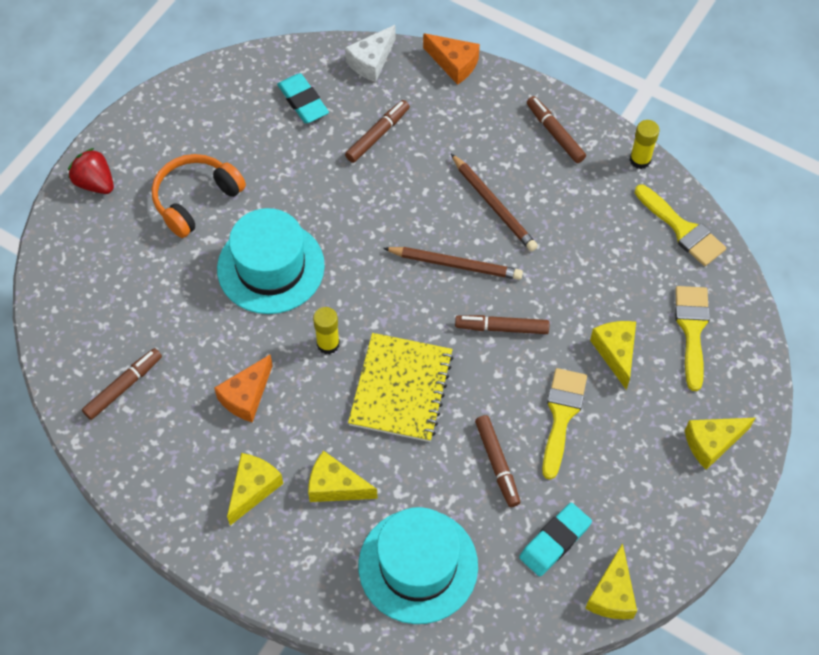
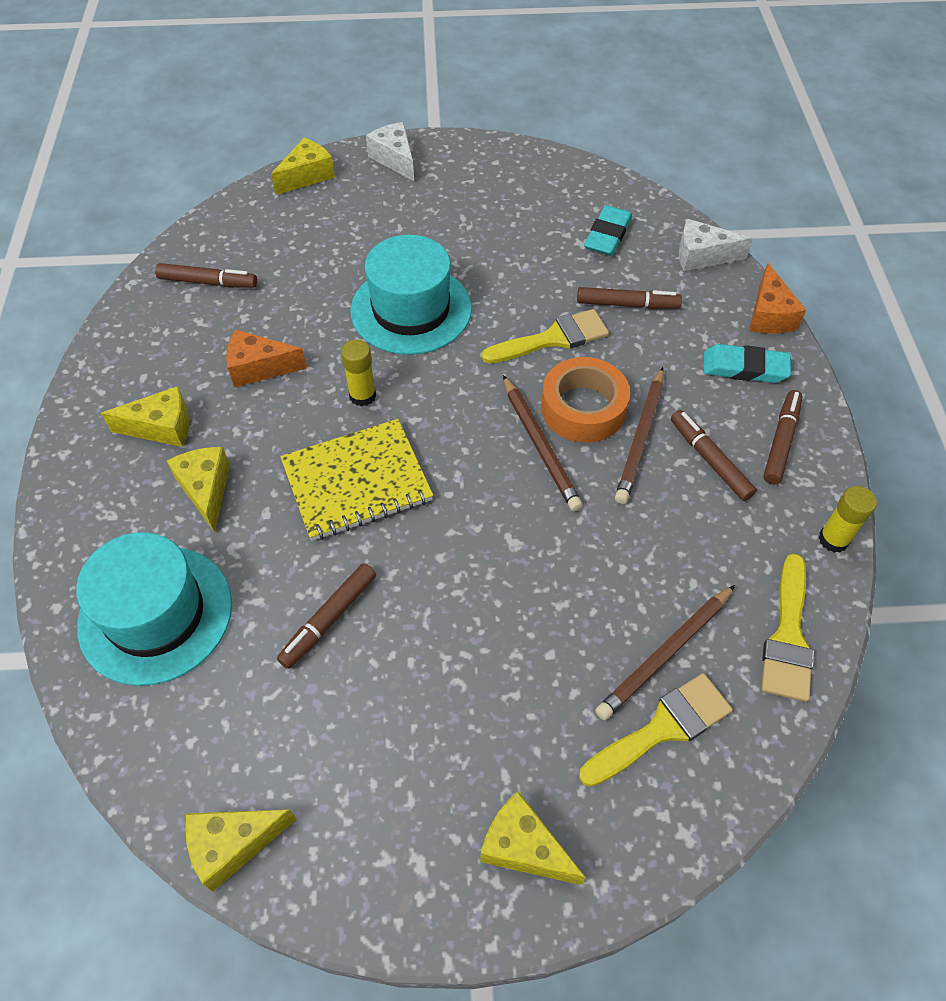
camera: 55 degrees right, 5 degrees down
red strawberry [68,148,114,194] -> white cheese [366,122,414,181]
orange headphones [152,154,246,238] -> none
brown marker [455,315,549,334] -> brown marker moved to [671,410,757,501]
turquoise eraser [519,503,592,577] -> turquoise eraser moved to [703,344,791,383]
yellow brush [542,368,587,480] -> yellow brush moved to [482,309,609,364]
yellow cheese [590,321,636,390] -> yellow cheese moved to [271,138,335,195]
none -> orange tape [541,357,630,443]
none -> brown pencil [595,585,735,720]

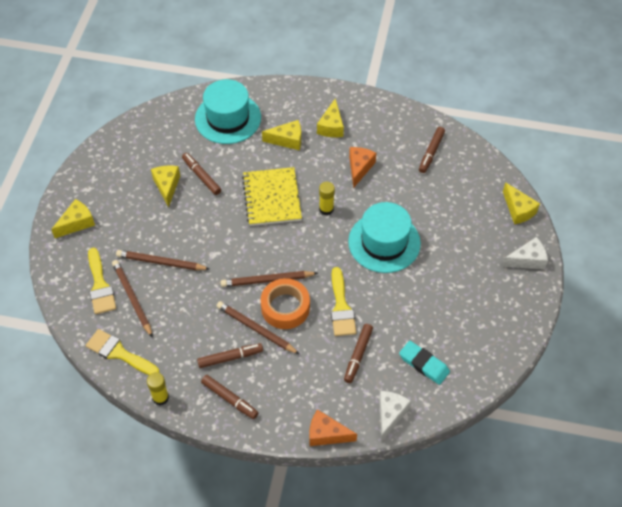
camera: 105 degrees right, 0 degrees up
yellow cheese [185,809,296,891] -> yellow cheese moved to [151,166,180,207]
turquoise eraser [703,344,791,383] -> none
none -> brown pencil [116,250,209,270]

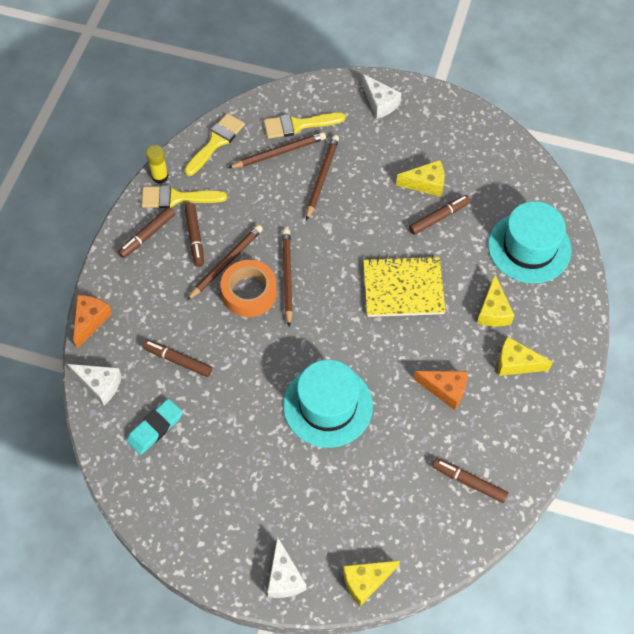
camera: 95 degrees right, 5 degrees up
yellow cheese [51,199,95,238] -> white cheese [362,74,401,119]
yellow glue stick [319,182,335,215] -> none
yellow brush [331,267,356,336] -> yellow brush moved to [141,185,227,208]

